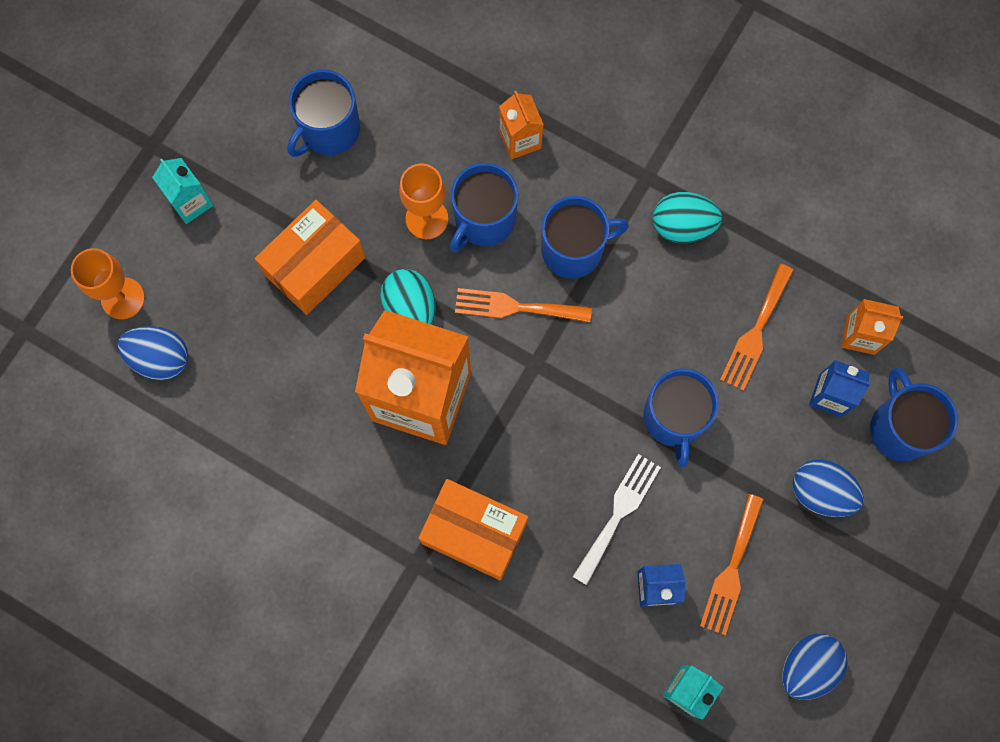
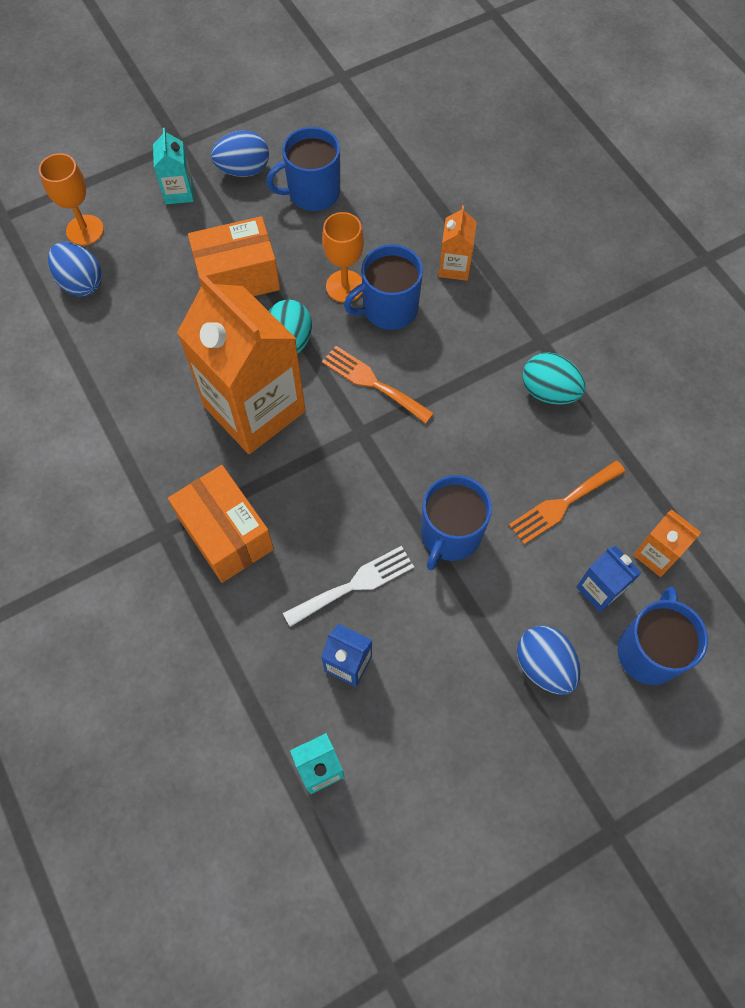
camera: 30 degrees right, 10 degrees down
blue mug [541,196,629,279] -> none
orange fork [700,494,764,635] -> none
blue egg [782,634,848,700] -> blue egg moved to [211,130,269,177]

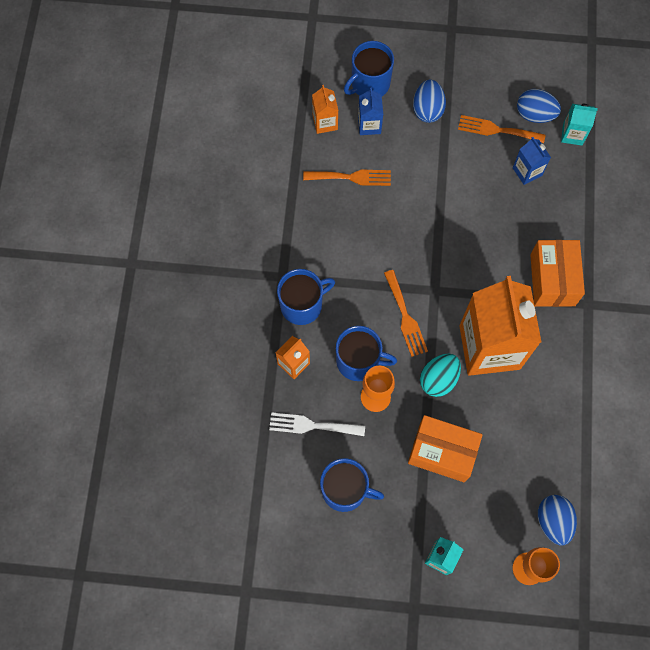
camera: 145 degrees left, 5 degrees up
blue egg [211,130,269,177] -> blue egg moved to [517,89,561,123]
white fork [283,546,414,627] -> white fork moved to [269,412,365,436]
blue mug [421,475,492,570] -> blue mug moved to [277,269,335,325]
turquoise egg [523,352,586,405] -> none
none -> orange fork [458,115,545,143]

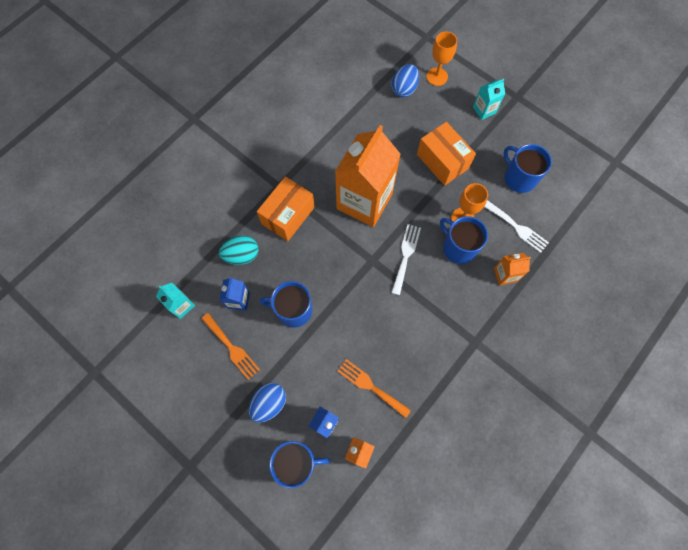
camera: 145 degrees left, 0 degrees up
blue mug [277,269,335,325] -> blue mug moved to [260,281,312,327]
orange fork [384,270,428,357] -> white fork [391,224,421,295]
turquoise egg [420,353,461,397] -> turquoise egg moved to [219,235,258,265]
blue egg [517,89,561,123] -> none

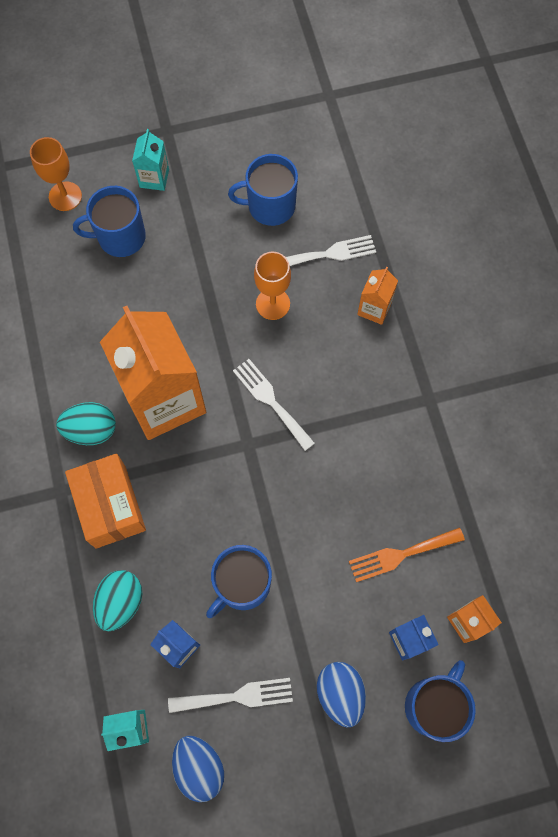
camera: 55 degrees left, 0 degrees up
orange fork [201,313,260,380] -> white fork [168,678,293,713]
blue egg [391,64,419,98] -> blue egg moved to [172,736,224,802]
orange box [417,122,476,186] -> none
blue mug [440,216,488,264] -> blue mug moved to [73,186,146,257]
none -> turquoise egg [56,402,116,445]

